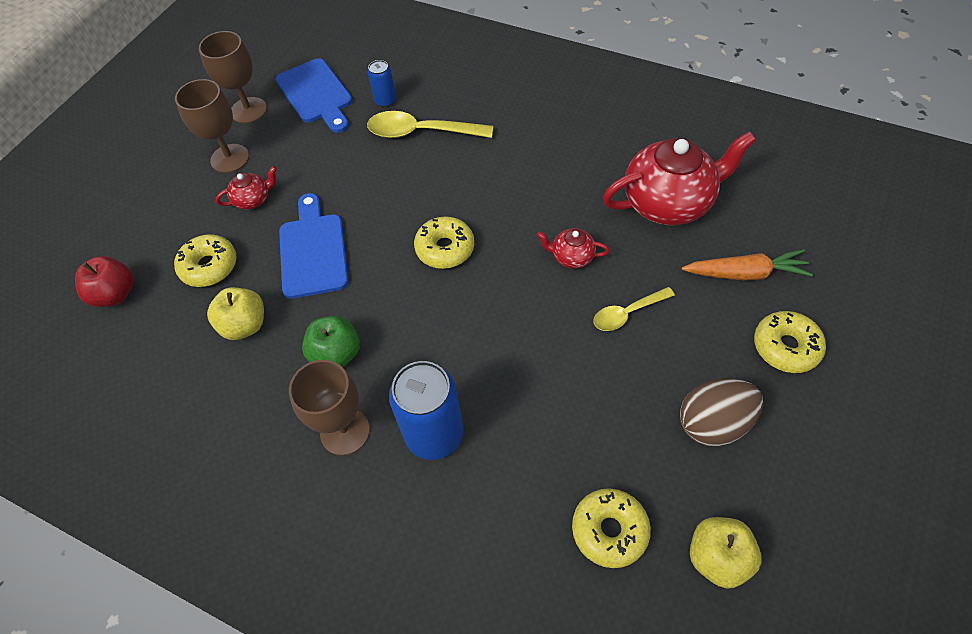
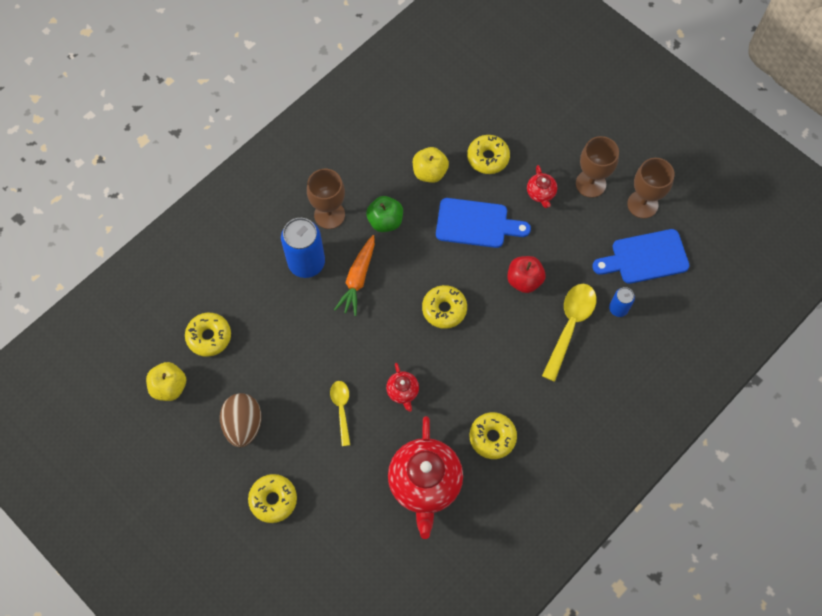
camera: 105 degrees right, 10 degrees up
red apple [75,256,133,307] -> red apple moved to [507,256,545,293]
red teapot [536,228,609,269] -> red teapot turned 135 degrees clockwise [386,363,419,412]
orange carrot [682,249,813,281] -> orange carrot moved to [334,235,375,316]
none -> yellow donut [469,412,517,459]

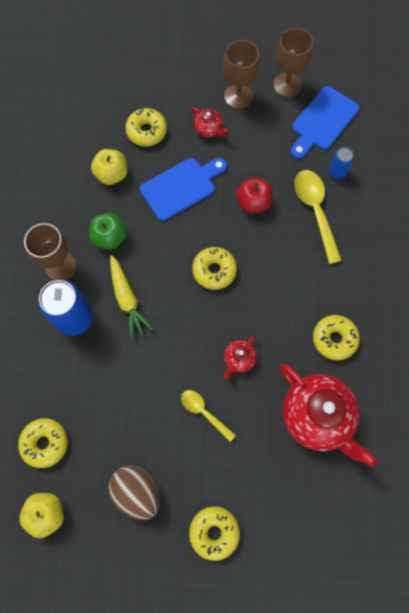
camera: 40 degrees left, 5 degrees up
orange carrot [334,235,375,316] -> yellow carrot [110,255,153,339]
red teapot [386,363,419,412] -> red teapot turned 90 degrees clockwise [223,334,257,379]

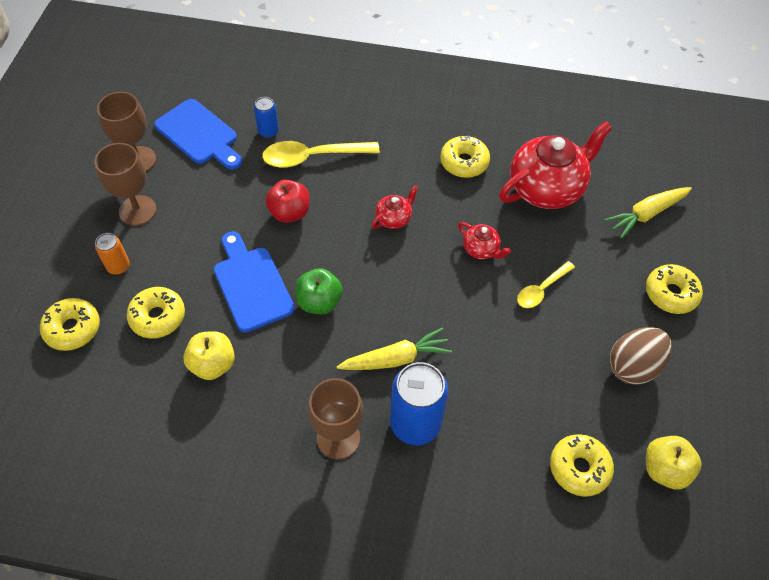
camera: 85 degrees left, 15 degrees down
green apple [89,213,127,250] -> green apple moved to [295,268,343,314]
red teapot [191,107,229,137] -> red teapot moved to [372,185,418,229]
yellow donut [192,247,237,290] -> yellow donut moved to [40,298,100,351]
none -> orange can [95,233,130,274]
none -> yellow carrot [604,187,692,239]

